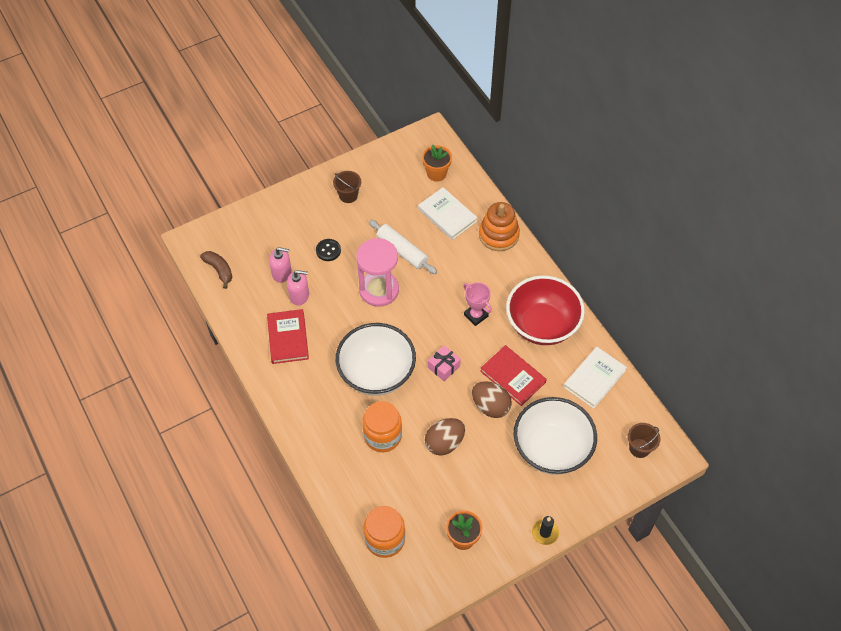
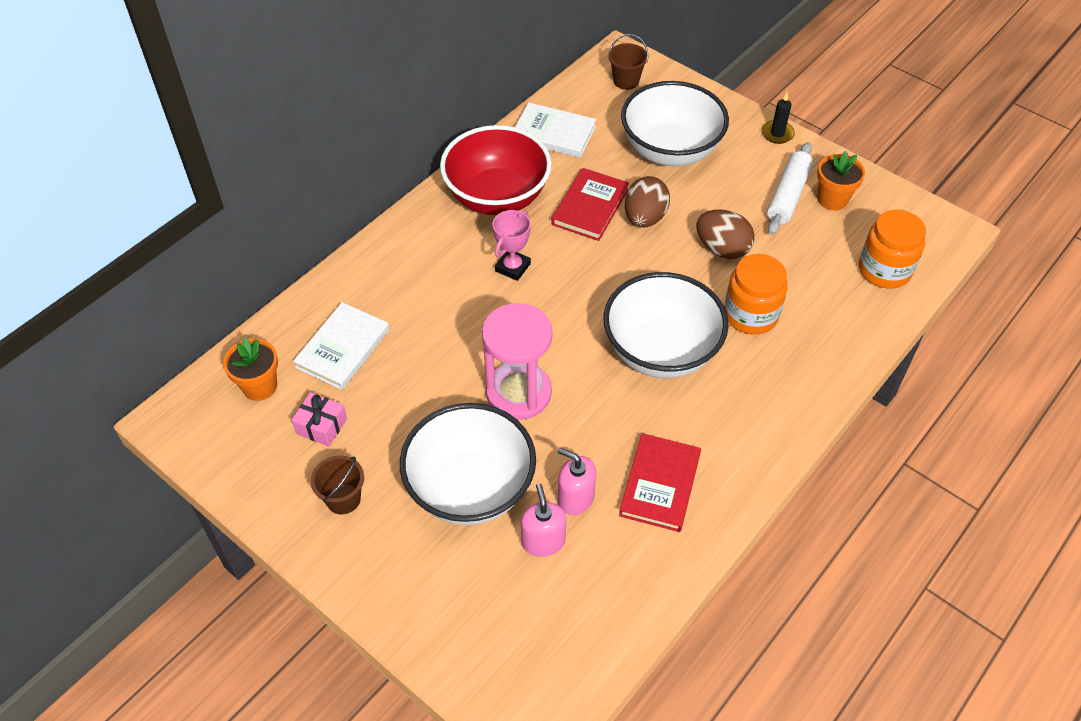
camera: 110 degrees left, 5 degrees down
brown banana [200,251,232,289] -> none
red book [267,309,309,364] -> red book turned 45 degrees counterclockwise [619,433,701,532]
pink soap dispenser [287,270,309,305] -> pink soap dispenser turned 45 degrees counterclockwise [558,448,596,515]
black button [316,239,341,261] -> white bowl [400,403,536,525]
white rolling pin [369,220,437,274] -> white rolling pin moved to [767,142,813,235]
pink gift [428,346,461,381] -> pink gift moved to [291,392,347,447]
orange stacking toy [479,202,520,251] -> none

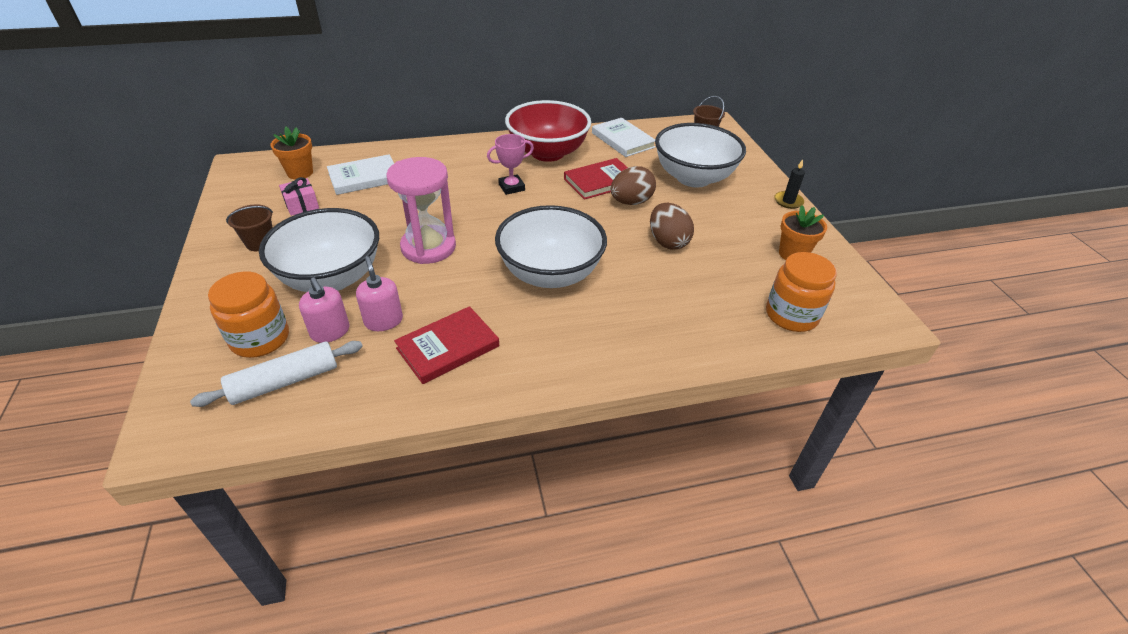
camera: 35 degrees right, 10 degrees down
pink soap dispenser [521,484,566,557] -> pink soap dispenser turned 120 degrees clockwise [299,277,349,343]
orange jar [724,254,788,335] -> orange jar moved to [208,272,289,358]
white rolling pin [767,142,813,235] -> white rolling pin moved to [190,341,363,407]

